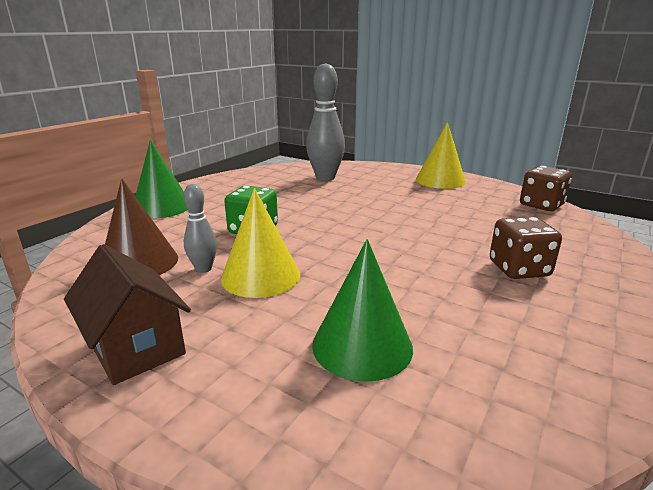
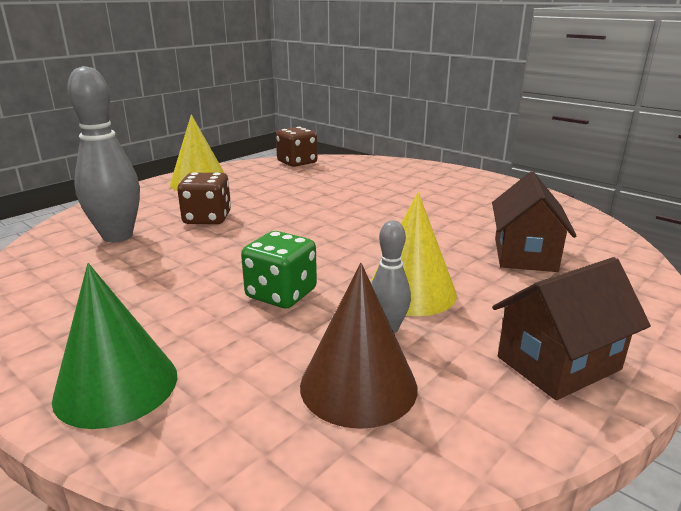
camera: 80 degrees left, 0 degrees up
green cone [312,239,413,382] -> brown house [492,172,577,272]
brown dice [490,217,562,279] -> brown dice moved to [177,172,231,224]

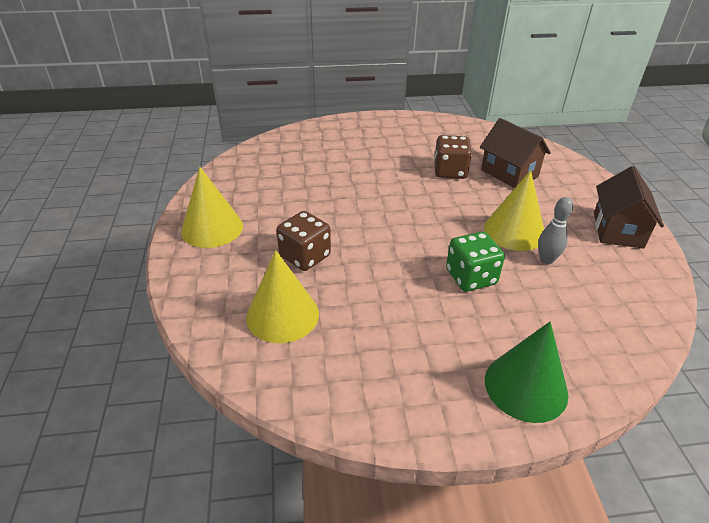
camera: 50 degrees left, 15 degrees up
grey bowling pin [67,66,140,242] -> yellow cone [246,250,319,343]
brown dice [276,127,317,167] -> brown dice moved to [434,135,472,179]
brown cone [300,263,417,429] -> none

